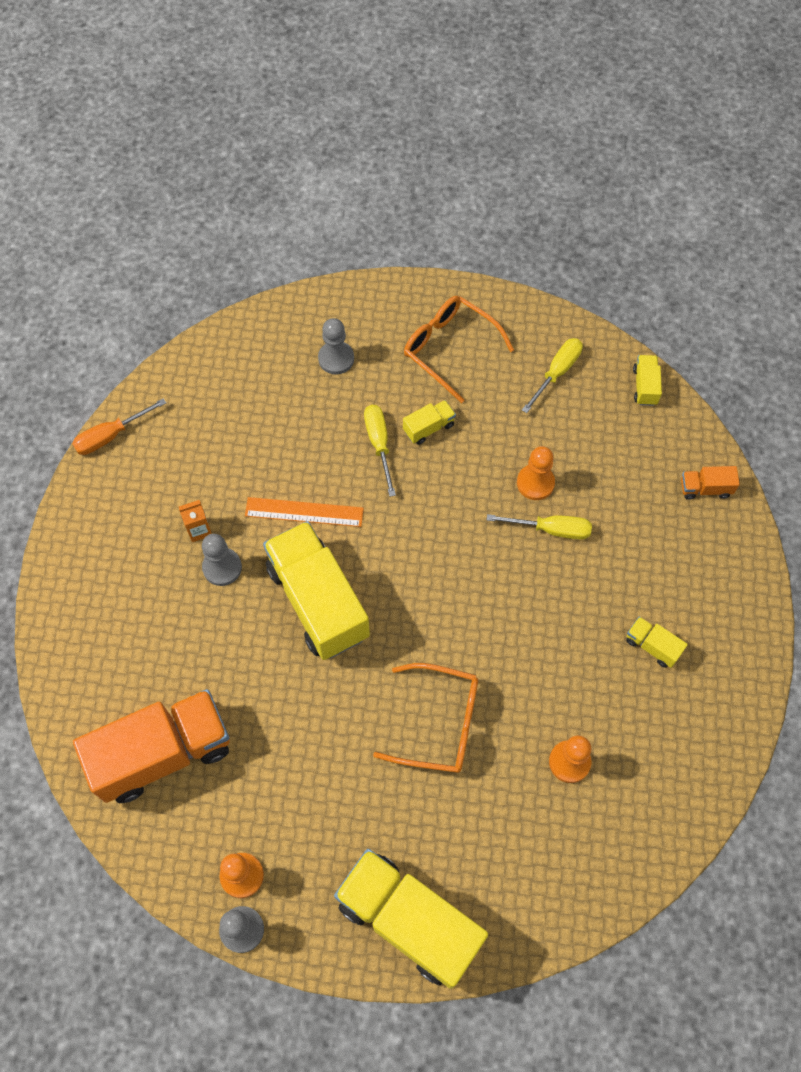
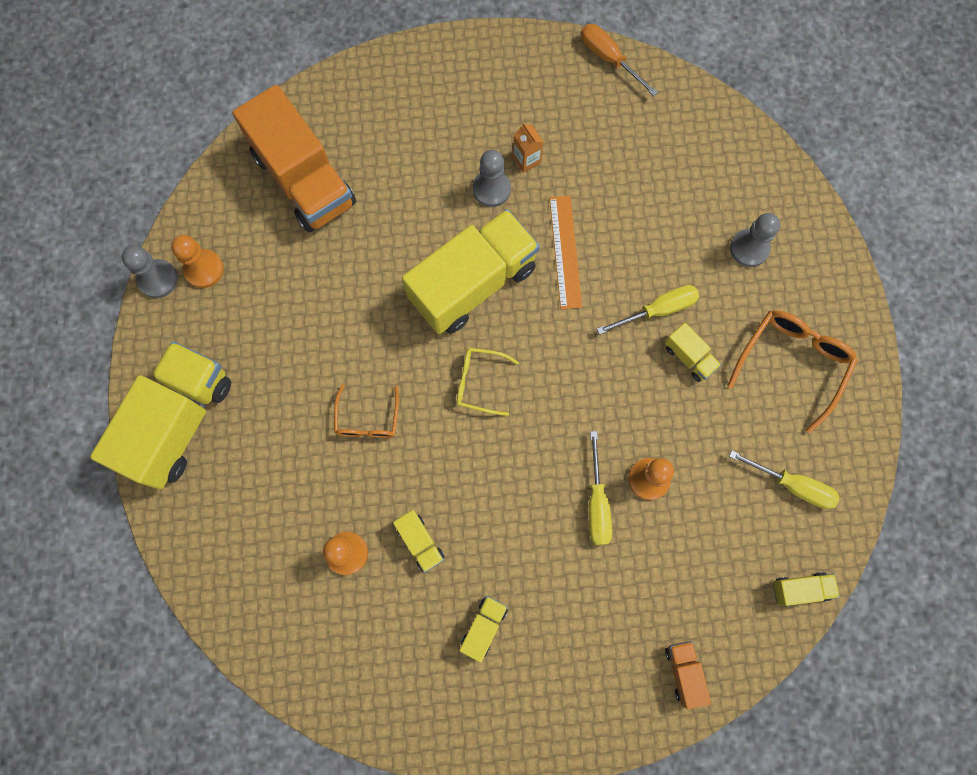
camera: 80 degrees right, 10 degrees up
orange glasses [373,663,478,773] -> orange glasses [334,384,399,438], size x0.61
none -> yellow truck [393,510,445,573]
none -> yellow glasses [457,348,519,416]

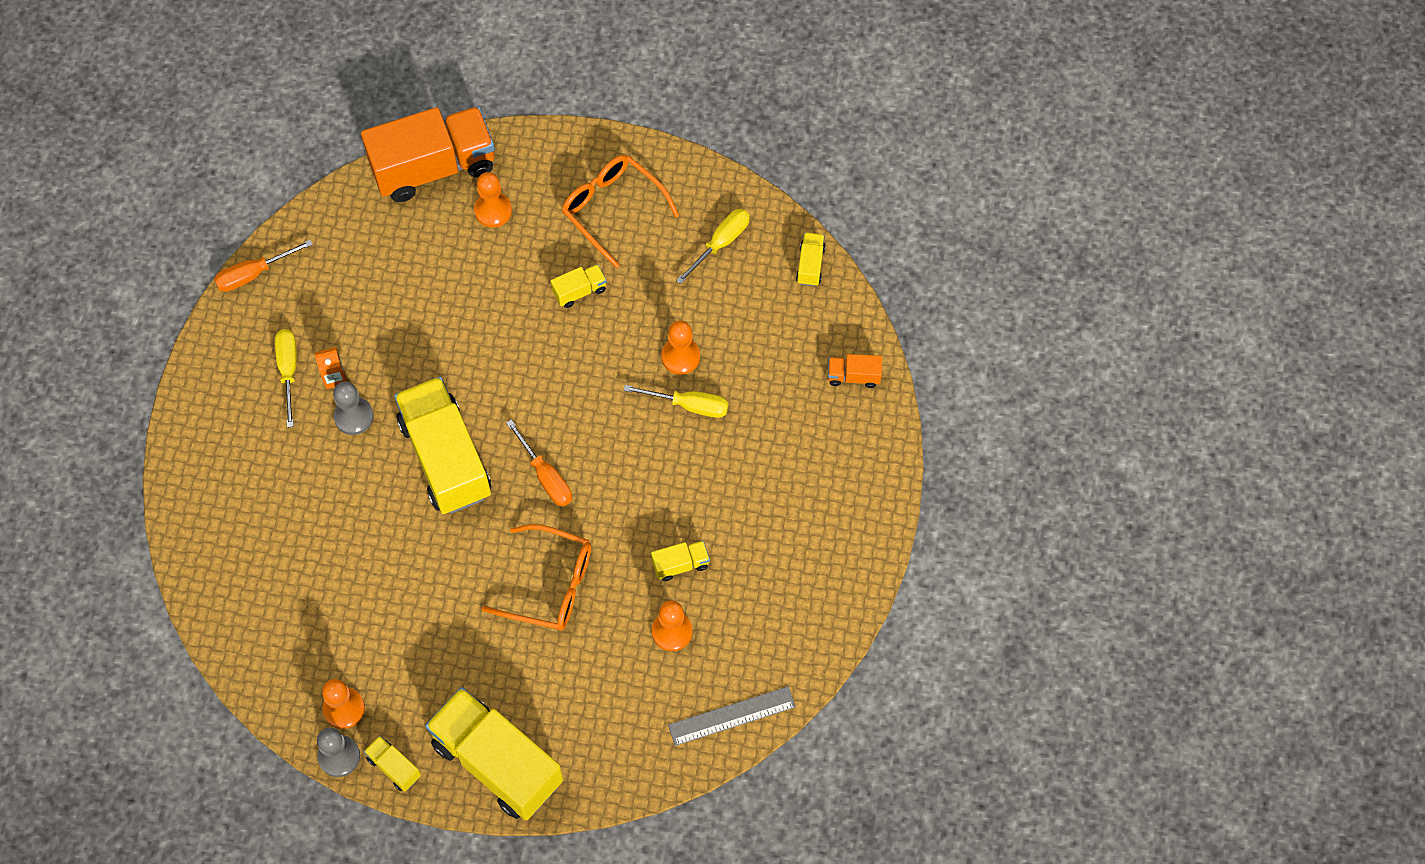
camera: 75 degrees left, 10 degrees down
orange truck [232,85,356,232] -> orange truck moved to [361,107,495,202]
orange glasses [334,384,399,438] -> orange glasses [482,524,591,631], size x1.63
yellow glasses [457,348,519,416] -> orange screwdriver [506,419,572,507]
yellow truck [459,596,508,662] -> yellow truck moved to [364,736,421,792]
orange ruler [549,196,582,309] -> none
yellow screwdriver [597,285,700,335] -> yellow screwdriver moved to [275,329,297,428]
grey pawn [730,213,780,267] -> orange pawn [474,172,512,228]
none -> grey ruler [668,686,796,746]

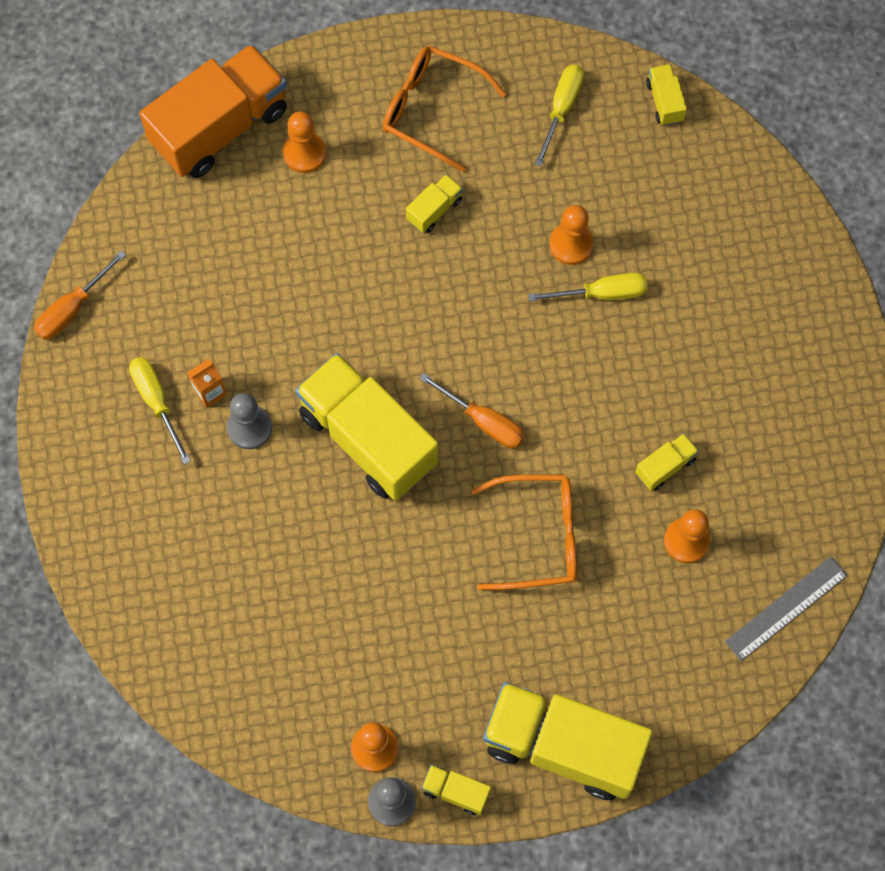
camera: 20 degrees left, 5 degrees up
orange truck [828,354,882,388] -> none

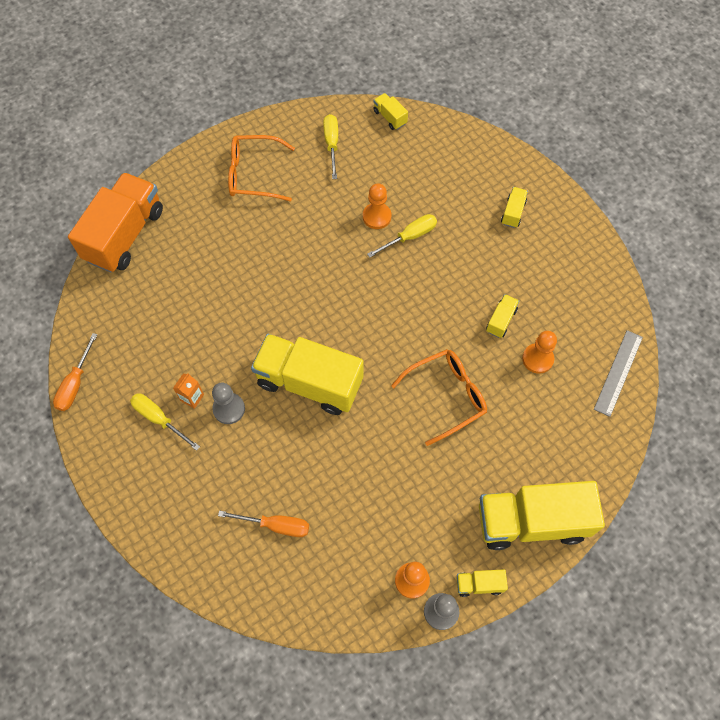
camera: 25 degrees left, 5 degrees down
orange pawn [283,111,326,173] -> none
yellow truck [406,174,463,233] -> yellow truck moved to [501,187,528,228]
orange screwdriver [419,373,525,449] -> orange screwdriver moved to [218,511,309,537]

